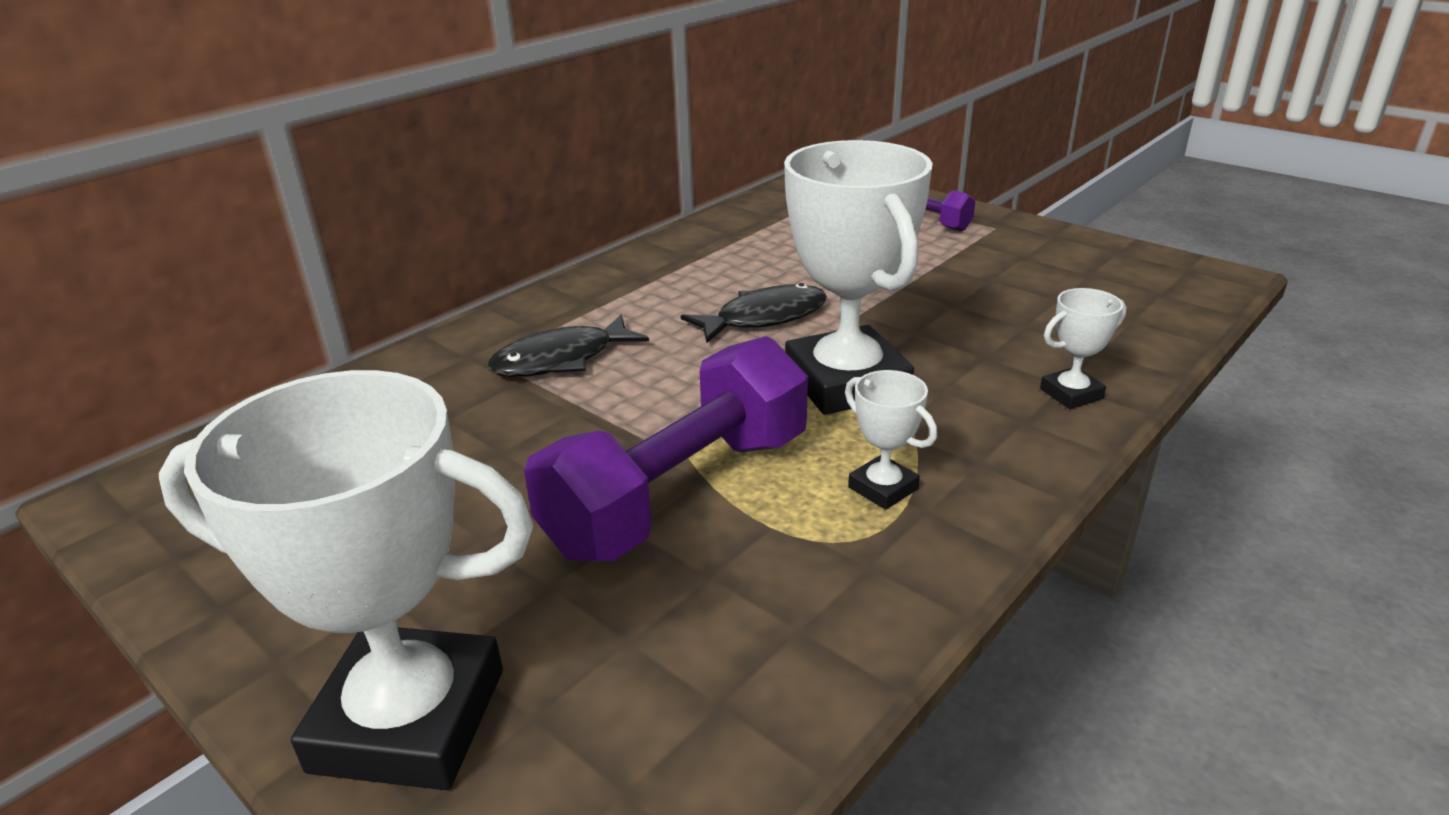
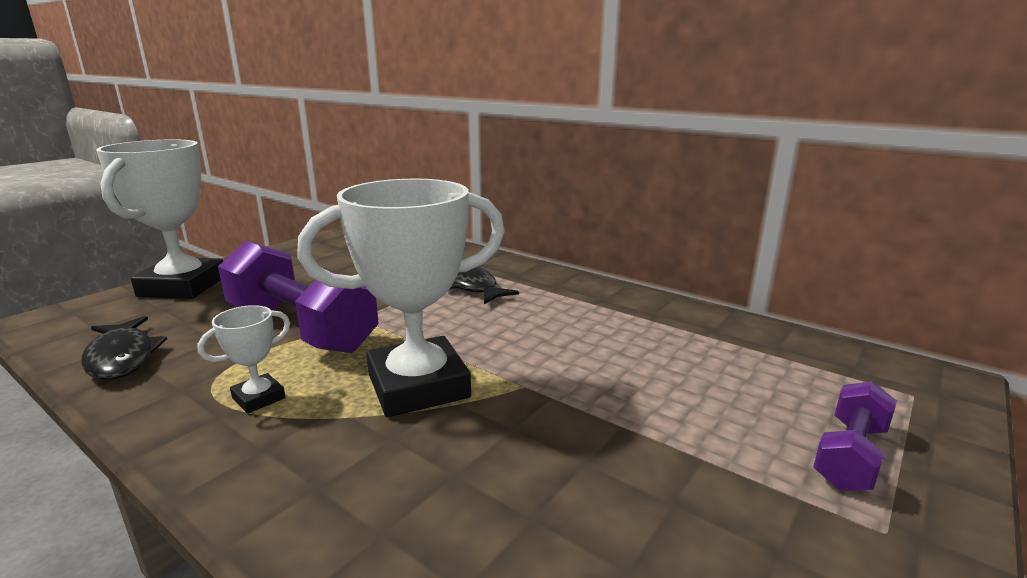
camera: 85 degrees right, 10 degrees down
black fish [681,283,827,343] -> black fish moved to [81,316,167,380]
white trophy [1040,288,1127,409] -> none

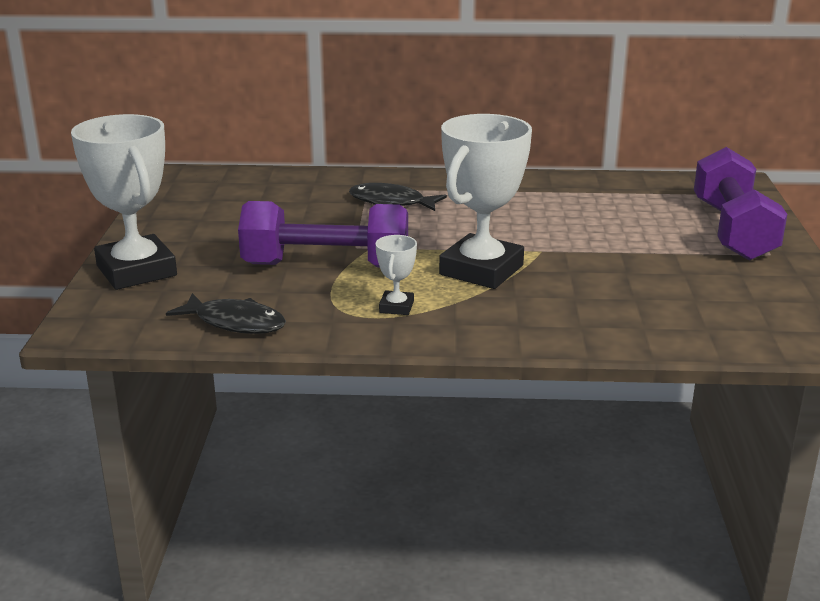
camera: 35 degrees left, 5 degrees up
purple dumbbell [813,381,897,490] -> purple dumbbell [694,147,787,261], size x1.95

